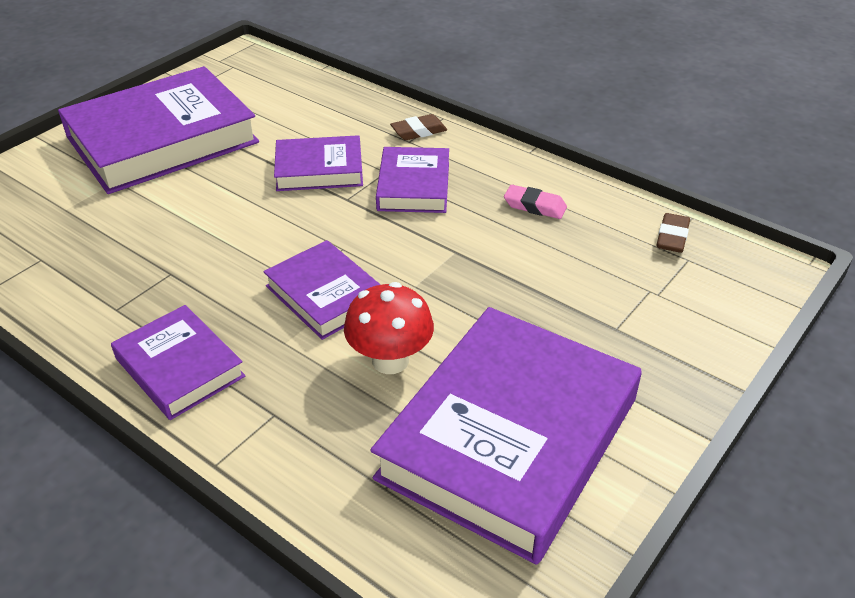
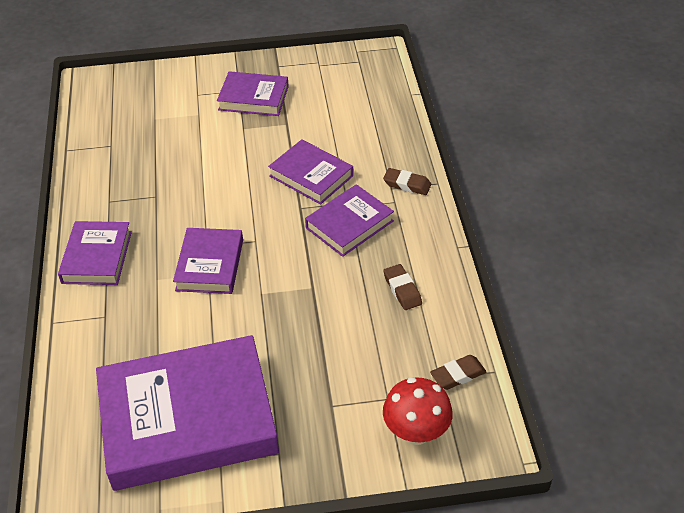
camera: 45 degrees right, 5 degrees up
purple book [58,66,259,194] -> purple book [217,71,289,116], size x0.52
red mushroom [344,282,434,374] -> red mushroom moved to [383,377,453,445]
pink eraser [504,185,567,219] -> brown eraser [383,264,422,310]

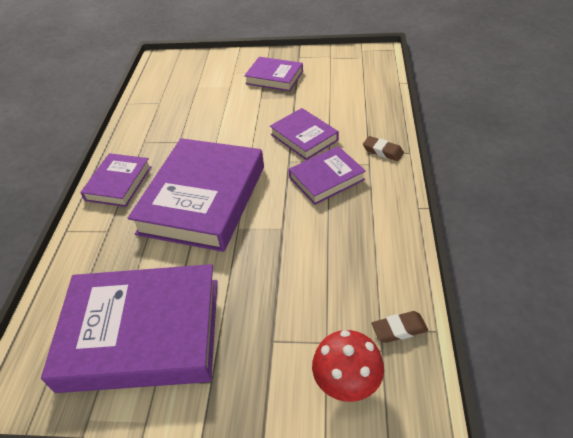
camera: 15 degrees right, 0 degrees up
purple book [173,228,243,294] -> purple book [128,138,264,252], size x1.93
brown eraser [383,264,422,310] -> none

